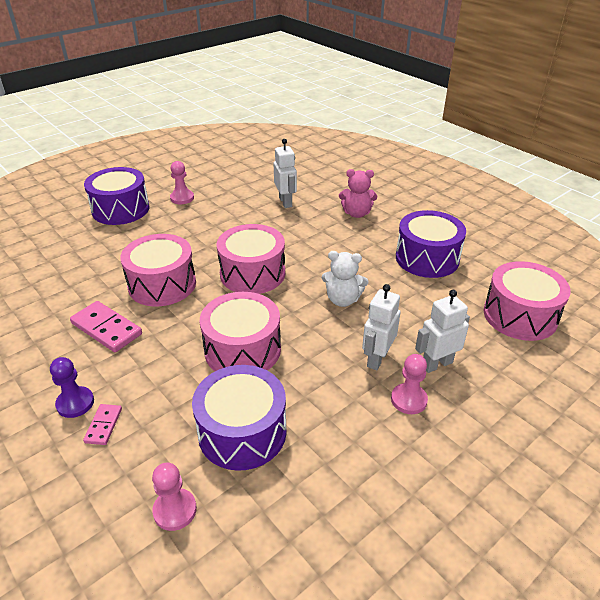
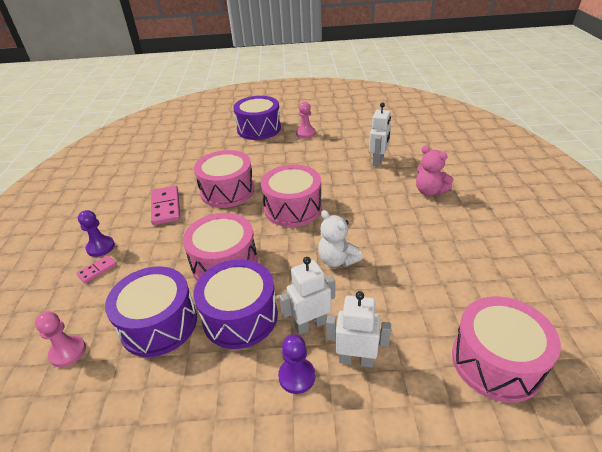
camera: 40 degrees right, 0 degrees up
pink pawn [391,354,428,414] -> purple pawn [278,334,315,394]
purple drum [396,210,466,278] -> purple drum moved to [194,259,278,349]

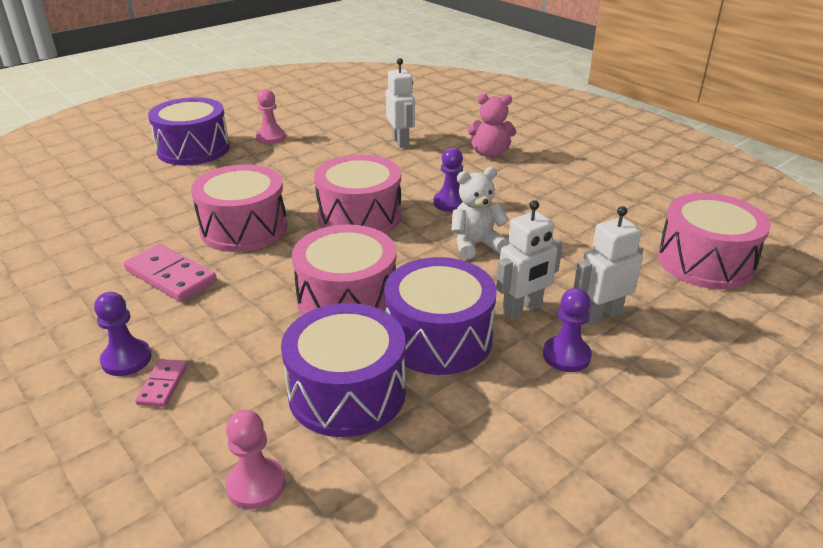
camera: 40 degrees left, 5 degrees down
white robot [279,257,335,335] -> white robot turned 150 degrees counterclockwise [496,200,563,319]
white teddy bear [318,210,362,267] -> white teddy bear turned 150 degrees clockwise [452,167,509,259]
none -> purple pawn [433,148,463,212]

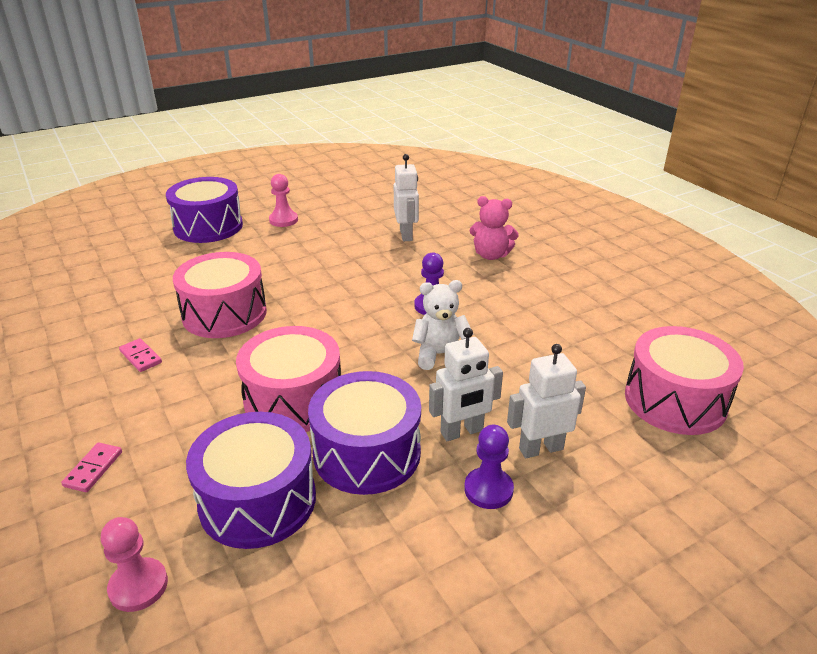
camera: 10 degrees right, 0 degrees up
purple pawn [94,292,152,376] -> none
pink domino [124,244,217,302] -> pink domino [119,338,162,372], size x0.55
pink drum [314,154,402,234] -> none

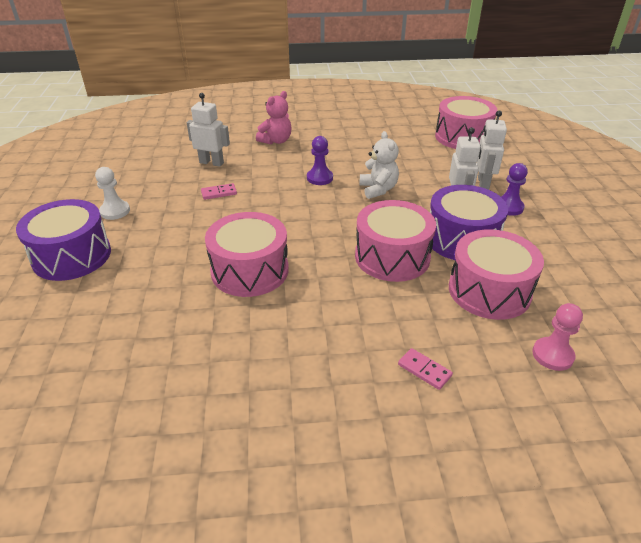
camera: 65 degrees left, 5 degrees up
pink domino [119,338,162,372] -> pink domino moved to [201,183,237,200]
purple drum [186,412,316,549] -> pink drum [449,229,544,320]
pink pawn [269,174,298,227] -> white pawn [95,167,130,220]
white teddy bear [412,280,471,370] -> white teddy bear turned 150 degrees clockwise [360,131,399,199]

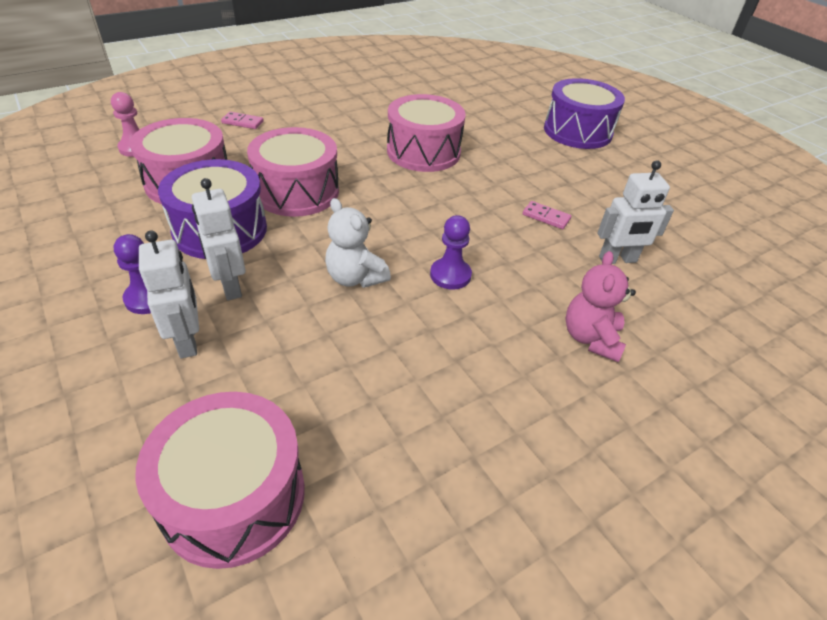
camera: 150 degrees right, 5 degrees up
white pawn [95,167,130,220] -> none
pink domino [201,183,237,200] -> pink domino turned 75 degrees clockwise [523,201,571,229]

